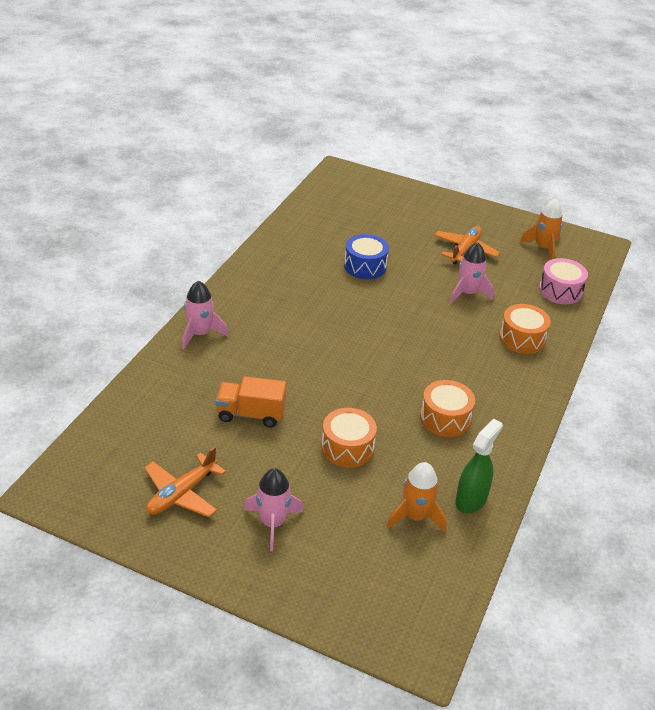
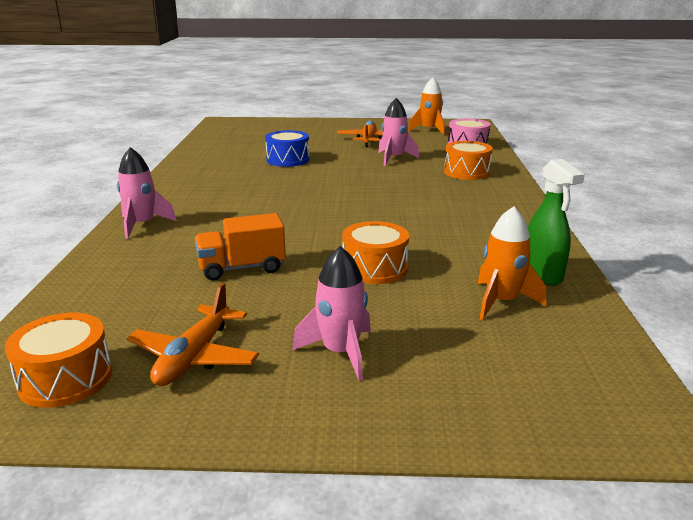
camera: 20 degrees left, 15 degrees down
orange drum [420,380,475,437] -> orange drum moved to [5,313,112,408]
green spray bottle [455,418,503,513] -> green spray bottle turned 150 degrees clockwise [528,159,585,286]

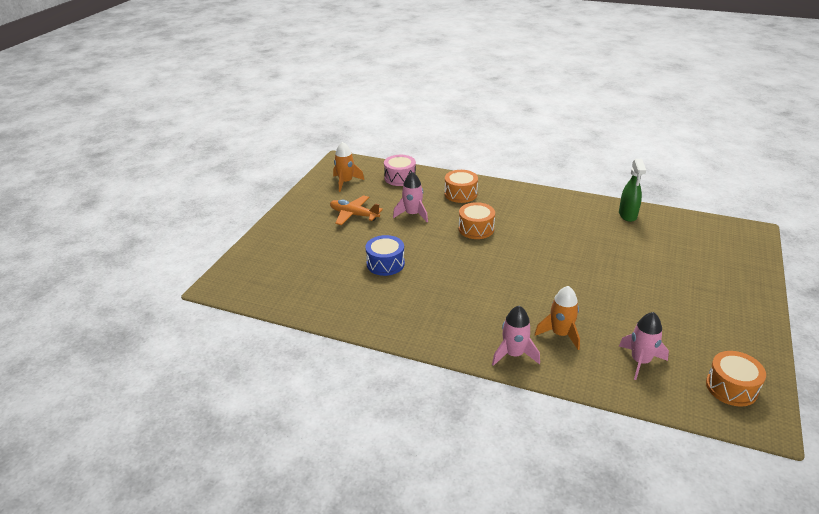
camera: 70 degrees left, 10 degrees up
orange plane [127,283,259,386] -> none
orange truck [195,213,286,281] -> none
pink rocket [292,246,371,381] -> pink rocket moved to [619,312,669,380]
orange drum [342,221,409,284] -> orange drum moved to [459,202,495,239]
orange rocket [478,206,546,320] -> orange rocket moved to [534,286,580,350]
green spray bottle [528,159,585,286] -> green spray bottle turned 90 degrees clockwise [619,159,646,222]

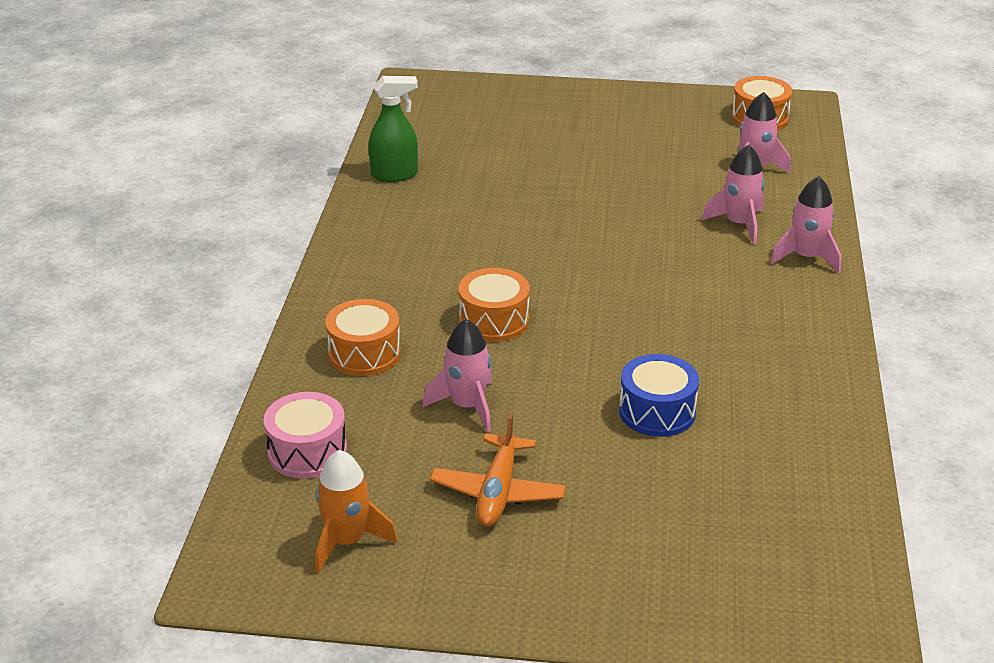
camera: 105 degrees left, 0 degrees up
orange rocket [534,286,580,350] -> pink rocket [702,145,765,245]

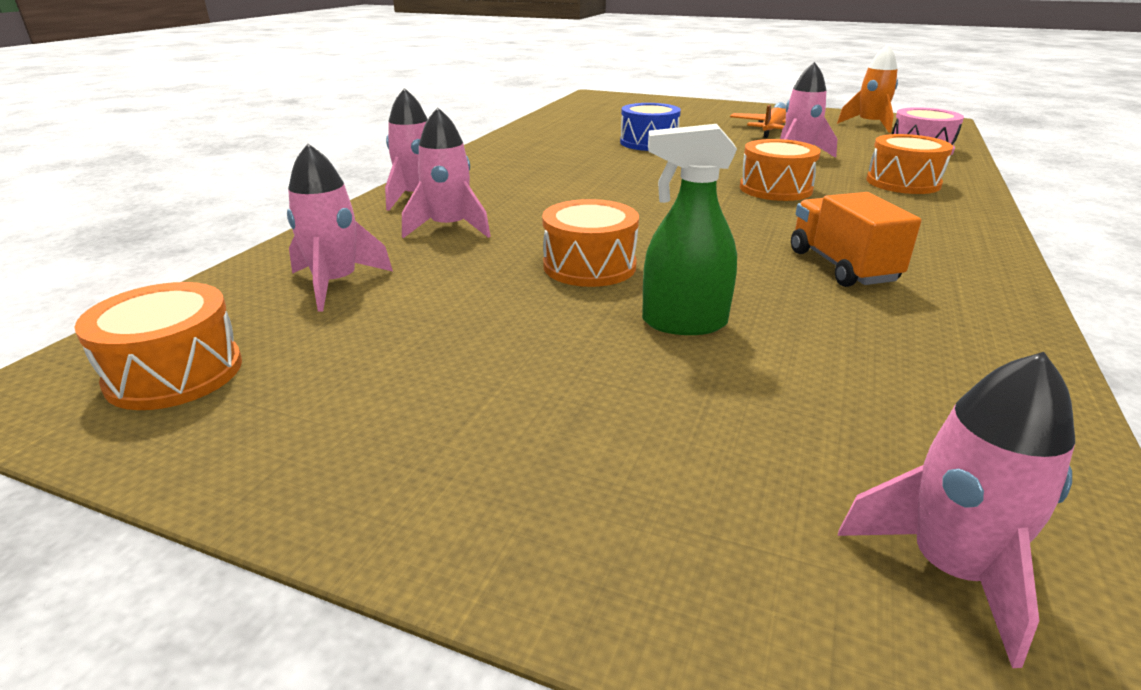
camera: 165 degrees left, 5 degrees down
green spray bottle [369,76,418,182] -> green spray bottle moved to [642,124,737,335]
none -> orange drum [542,199,639,287]
none -> orange truck [791,192,921,287]
none -> pink rocket [838,352,1075,668]

